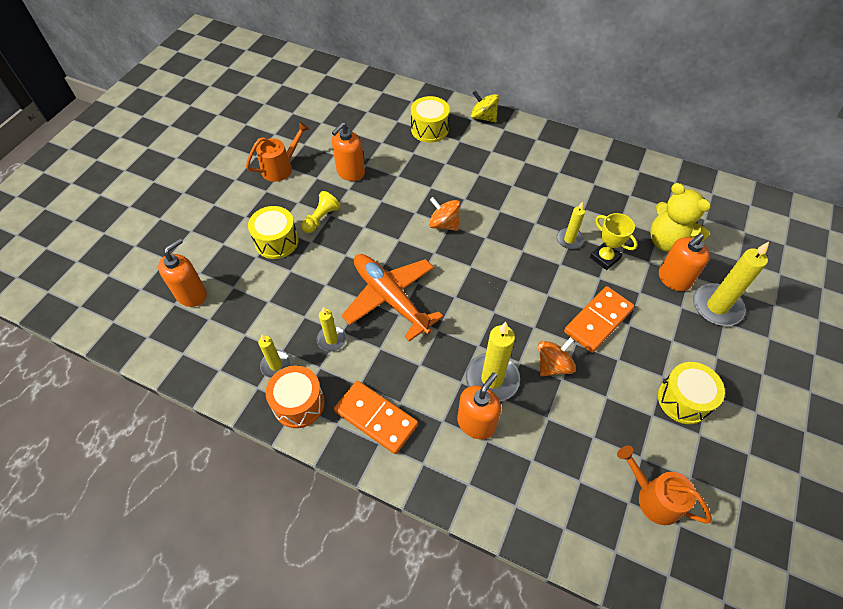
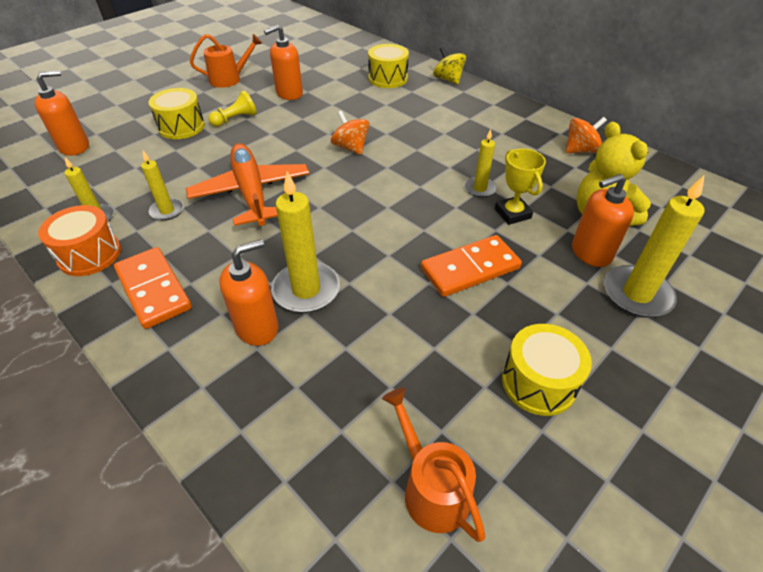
camera: 20 degrees right, 10 degrees down
orange spinning top [538,337,576,376] -> orange spinning top moved to [565,117,607,153]

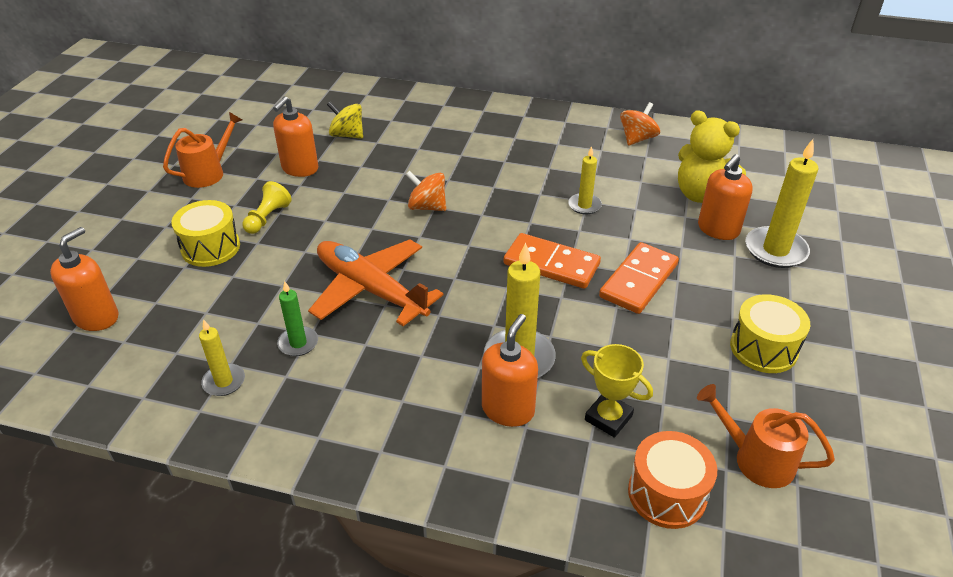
camera: 30 degrees left, 5 degrees down
orange drum [38,205,121,276] -> orange drum moved to [628,431,717,529]
orange domino [114,247,192,329] -> orange domino moved to [504,233,601,289]
yellow candle [141,151,184,221] -> green candle [277,281,318,356]
yellow drum [368,44,409,88] -> none
yellow spinning top [433,47,466,85] -> yellow spinning top moved to [327,102,363,139]
yellow trophy [495,149,546,225] -> yellow trophy moved to [581,344,653,438]

